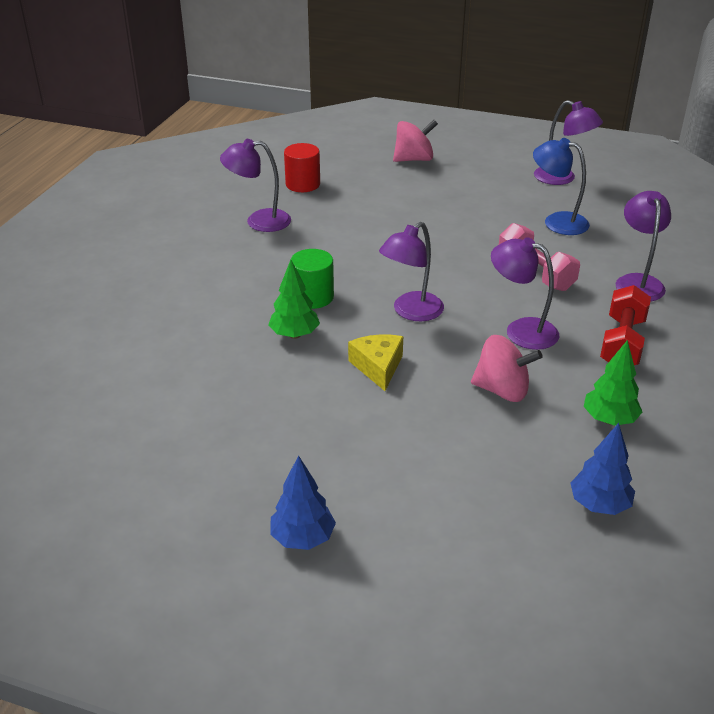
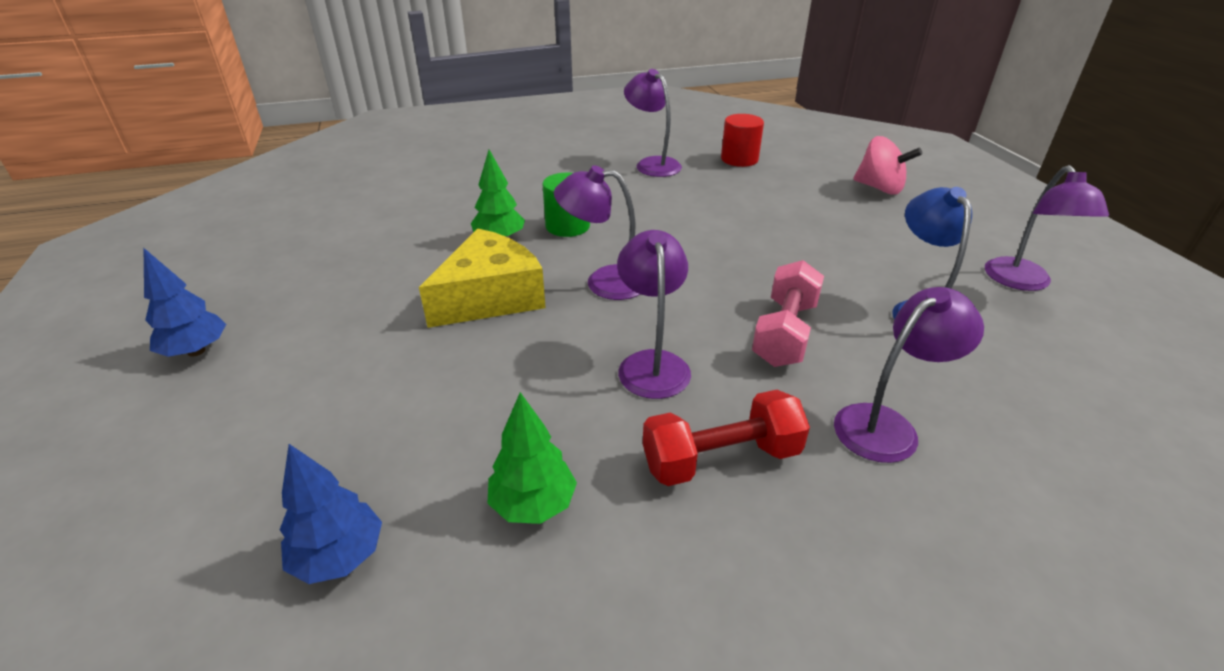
camera: 55 degrees right, 0 degrees up
yellow cheese [348,334,403,391] -> yellow cheese [419,229,546,328], size x1.65
pink spinning top [471,335,543,402] -> none

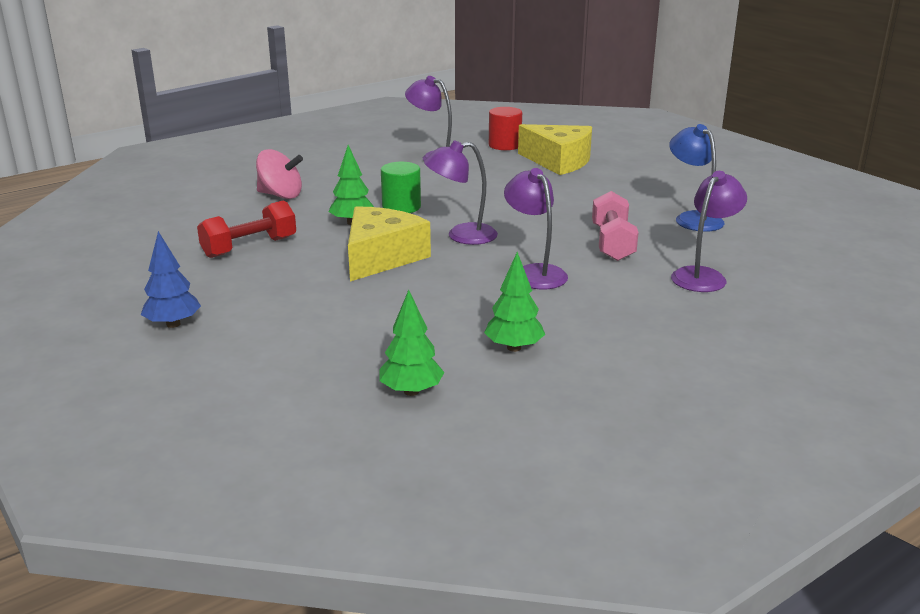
camera: 20 degrees left, 10 degrees down
blue tree [280,444,382,584] -> green tree [380,290,444,396]
red dumbbell [643,390,810,486] -> red dumbbell moved to [197,200,296,258]
pink spinning top [853,136,922,195] -> pink spinning top moved to [256,149,303,199]
purple lamp [985,165,1109,291] -> none
none -> yellow cheese [518,124,592,175]

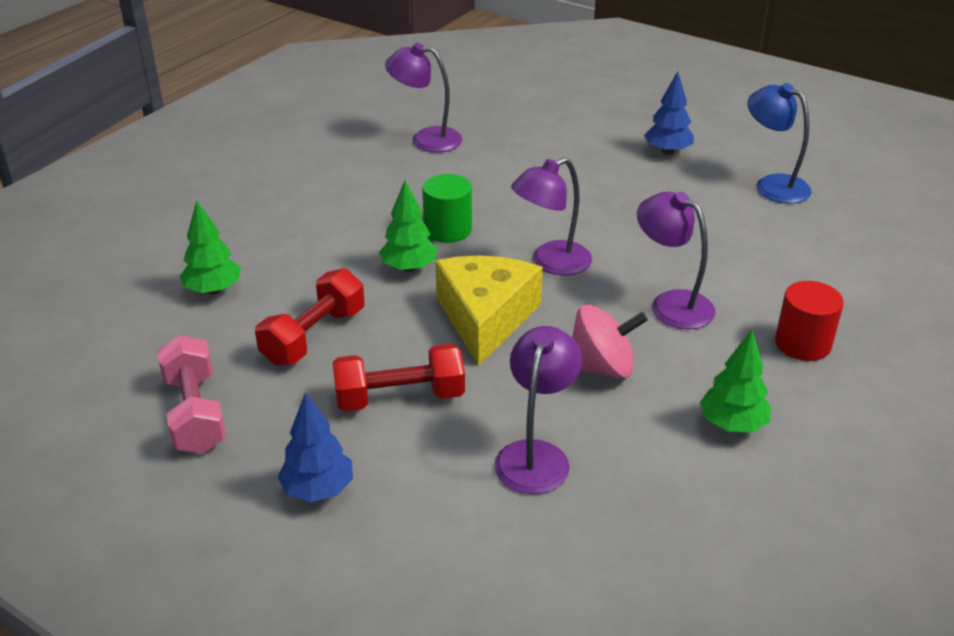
camera: 20 degrees left, 10 degrees up
pink spinning top [256,149,303,199] -> pink spinning top moved to [572,305,648,379]
green tree [380,290,444,396] -> green tree moved to [180,201,241,295]
red cylinder [489,107,522,150] -> red cylinder moved to [775,281,844,361]
yellow cheese [518,124,592,175] -> none
pink dumbbell [592,191,639,261] -> pink dumbbell moved to [157,335,226,454]
purple lamp [671,171,747,292] -> purple lamp moved to [494,326,582,494]
none -> red dumbbell [332,344,465,411]
none -> blue tree [644,71,694,155]

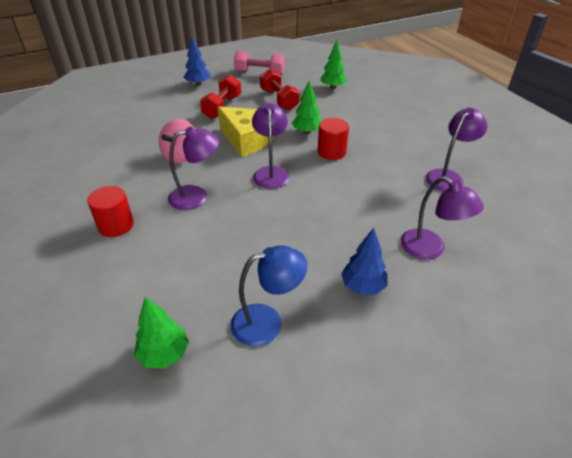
camera: 120 degrees right, 5 degrees up
green cylinder [422,174,472,243] -> red cylinder [318,118,349,160]
purple lamp [494,326,582,494] -> purple lamp moved to [401,177,484,259]
green tree [700,330,771,432] -> green tree moved to [134,296,189,369]

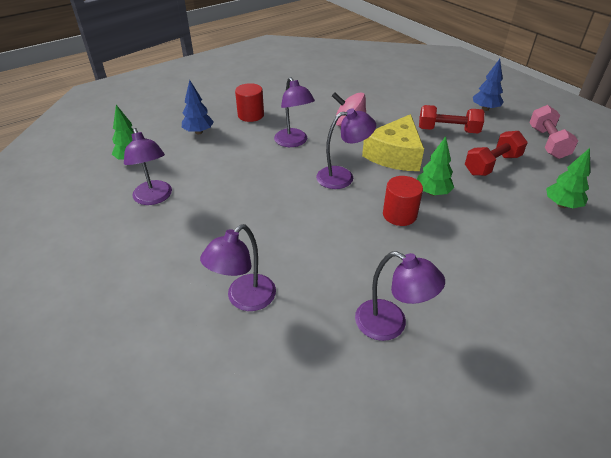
camera: 80 degrees right, 0 degrees up
blue lamp [230,245,307,347] -> purple lamp [124,128,172,205]
blue tree [341,228,388,295] -> blue tree moved to [182,80,214,134]

